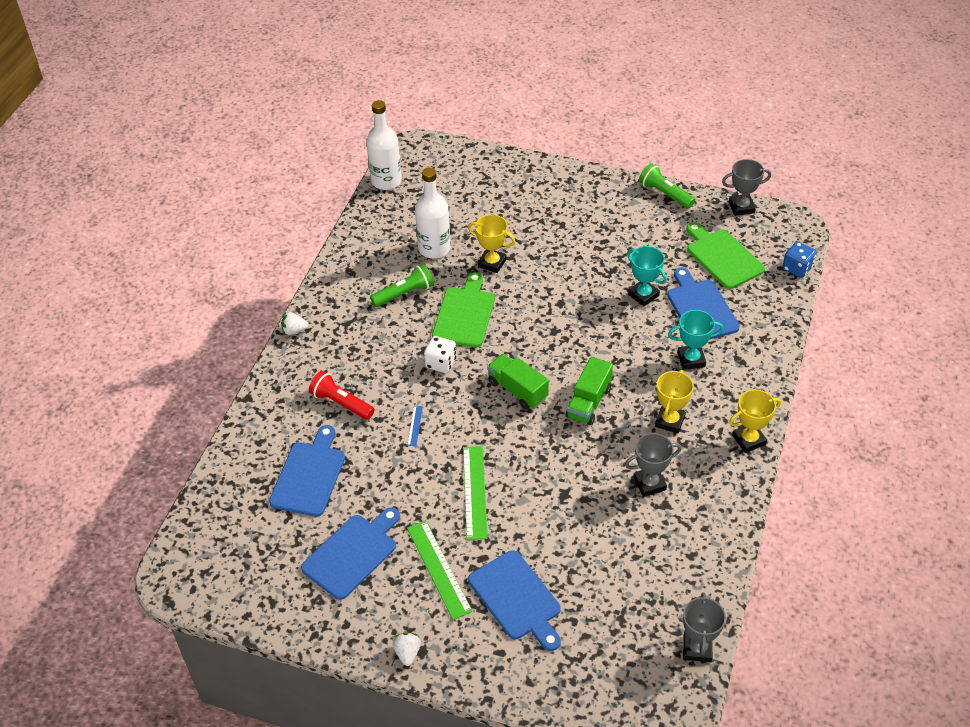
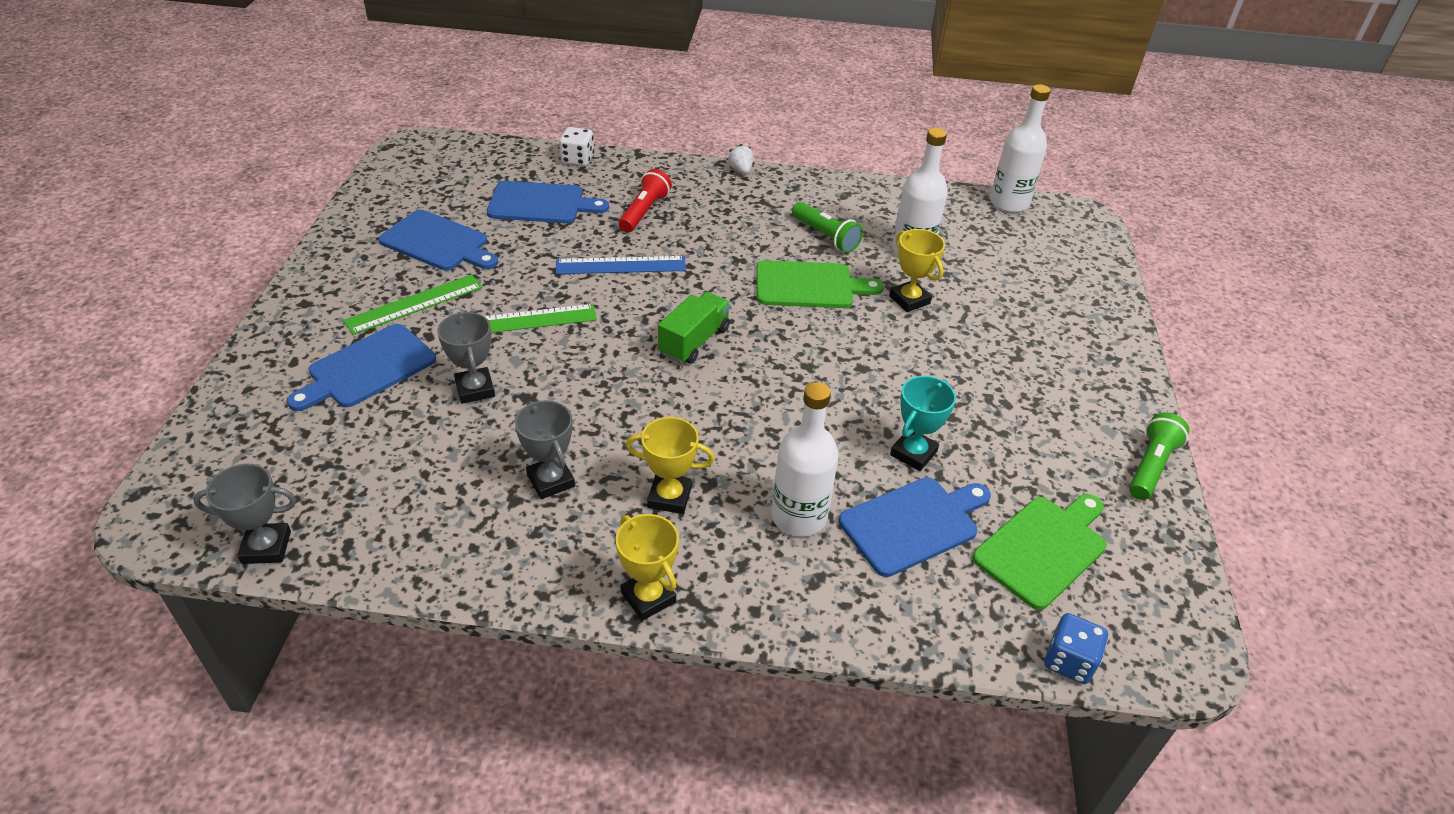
camera: 75 degrees right, 5 degrees down
white strawberry [393,632,421,666] -> none
blue ruler [407,406,423,446] -> blue ruler [556,256,686,274], size x2.13
white dice [424,336,456,373] -> white dice moved to [559,127,594,166]
yellow trophy [468,214,515,273] -> yellow trophy turned 45 degrees counterclockwise [889,229,945,312]
green truck [566,357,613,425] -> none
turquoise trophy [668,310,723,370] -> white bottle [771,382,839,537]
grey trophy [722,159,771,216] -> grey trophy moved to [437,312,495,404]

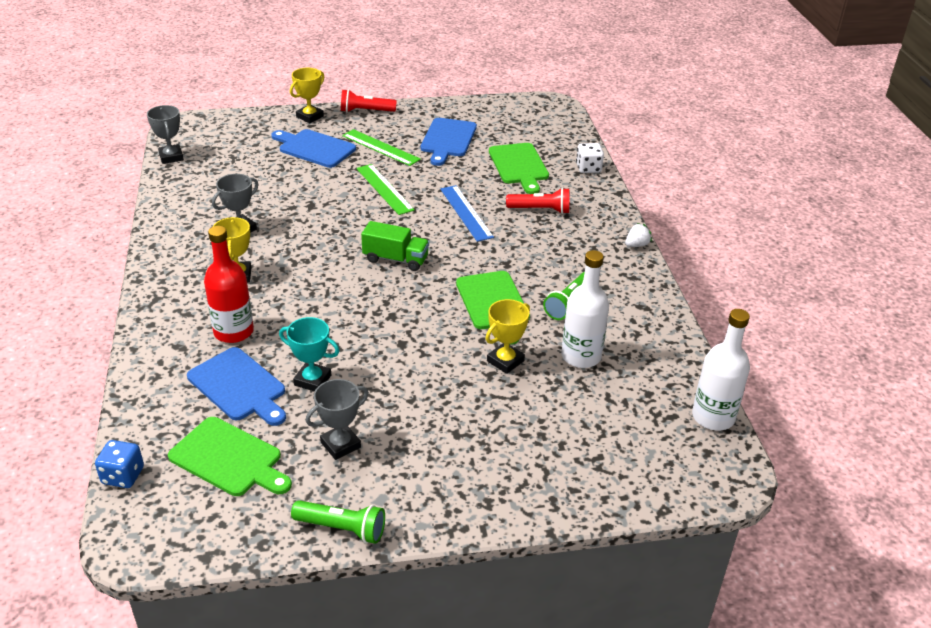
camera: 75 degrees right, 5 degrees down
grey trophy [437,312,495,404] -> grey trophy moved to [306,379,369,460]
blue cutting board [487,181,609,223] -> green cutting board [489,143,549,194]
yellow trophy [616,514,679,621] -> yellow trophy moved to [290,68,324,123]
white bottle [771,382,839,537] -> red bottle [204,226,254,343]
none -> red flashlight [341,89,397,112]

